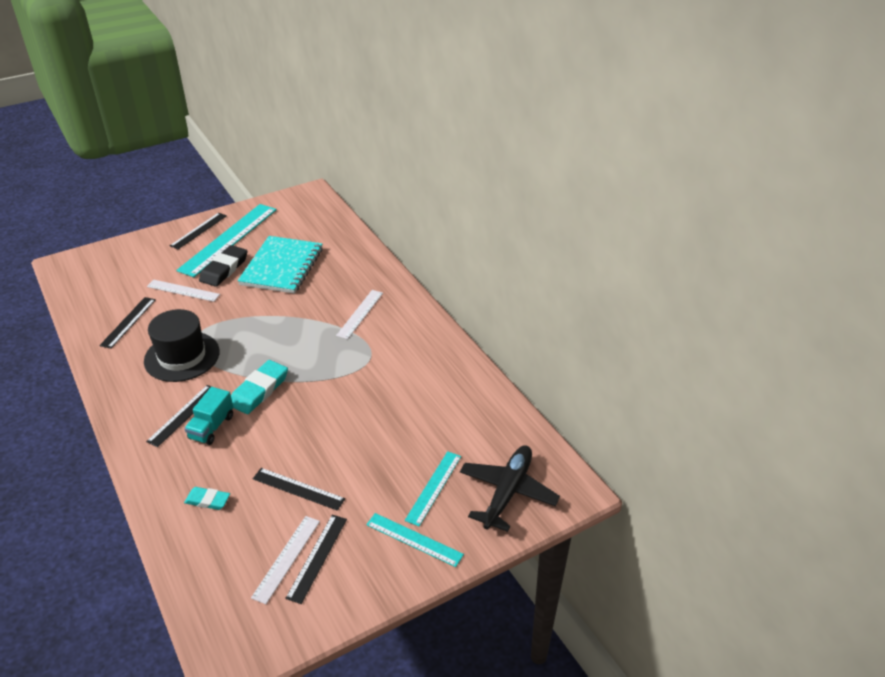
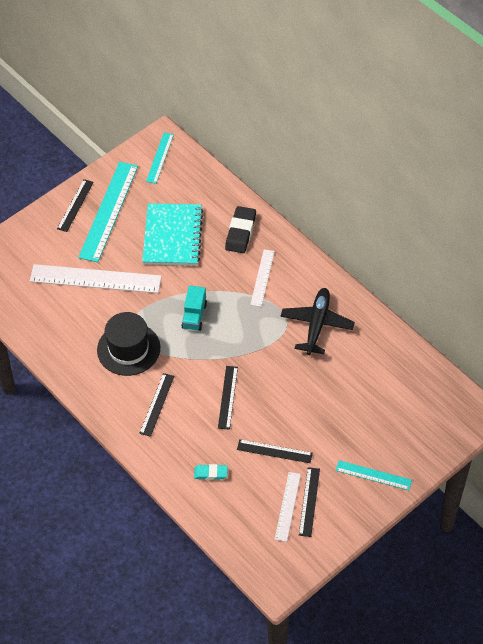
camera: 10 degrees left, 15 degrees up
black ruler [99,297,156,349] -> black ruler moved to [218,366,238,430]
white ruler [147,280,220,302] -> white ruler [30,264,162,293], size x1.88
turquoise truck [184,387,233,445] -> turquoise truck moved to [181,286,207,331]
black eraser [199,245,247,287] -> black eraser moved to [225,206,256,253]
turquoise eraser [231,360,288,414] -> none
turquoise ruler [405,451,461,526] -> turquoise ruler moved to [146,133,174,184]
black plane [460,445,560,532] -> black plane moved to [281,288,355,355]

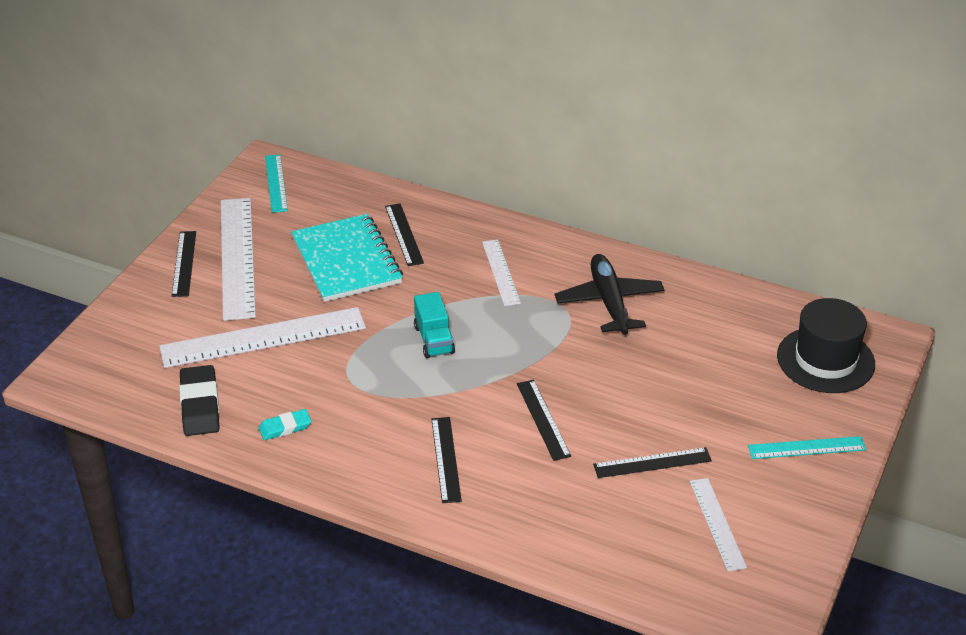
camera: 25 degrees left, 15 degrees down
turquoise ruler [78,162,138,262] -> white ruler [221,198,256,321]
black hat [97,312,160,376] -> black hat moved to [777,298,875,393]
turquoise eraser [194,464,228,480] -> turquoise eraser moved to [258,409,312,440]
black eraser [225,206,256,253] -> black eraser moved to [179,365,219,436]
black ruler [299,467,320,537] -> black ruler moved to [385,203,424,266]

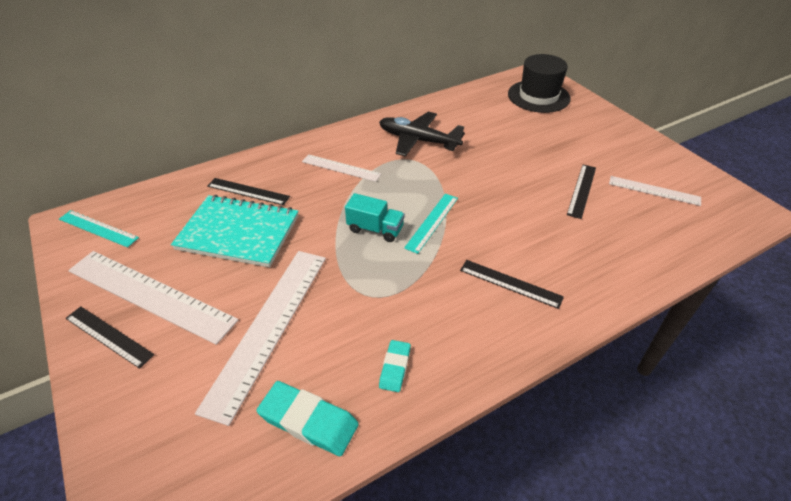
camera: 55 degrees left, 5 degrees up
black eraser [179,365,219,436] -> turquoise eraser [256,381,359,456]
black ruler [517,380,571,461] -> none
turquoise ruler [748,436,866,459] -> turquoise ruler moved to [404,194,458,254]

